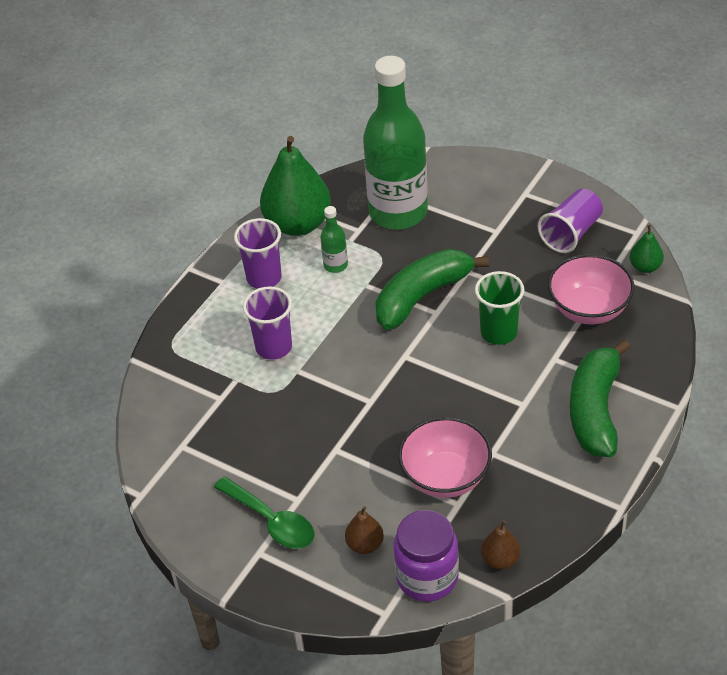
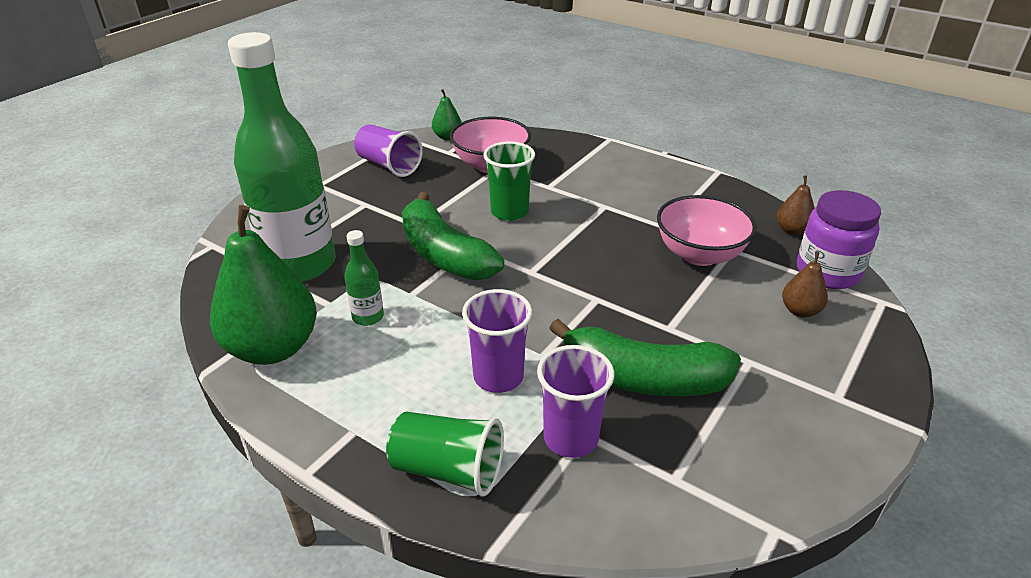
camera: 90 degrees left, 10 degrees down
green spoon [214,477,315,549] -> none
purple cup [234,218,282,289] -> purple cup moved to [537,345,614,458]
green banana [570,340,631,457] -> green banana moved to [549,319,741,396]
none -> green cup [386,412,504,496]

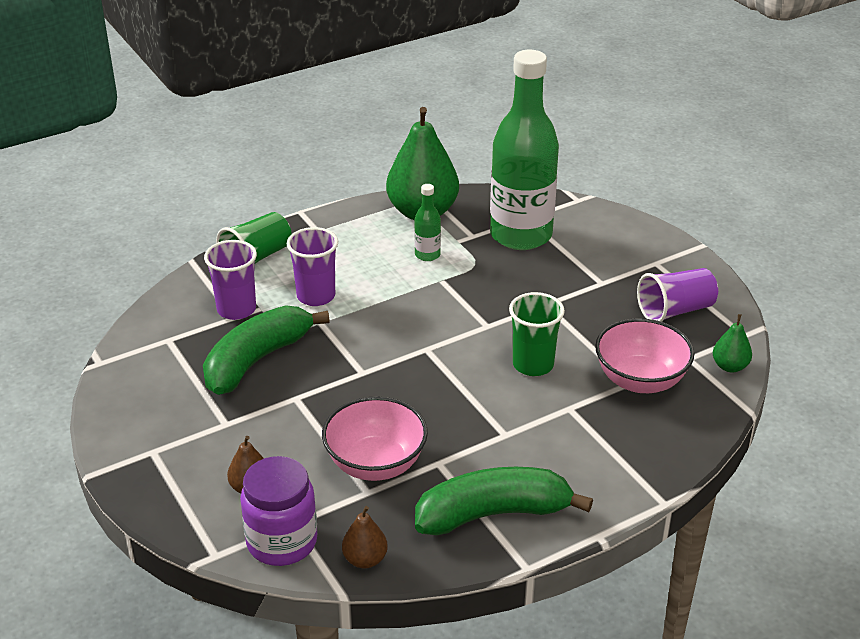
camera: 115 degrees right, 0 degrees up
green banana [402,192,504,280] -> green banana moved to [415,467,593,535]

